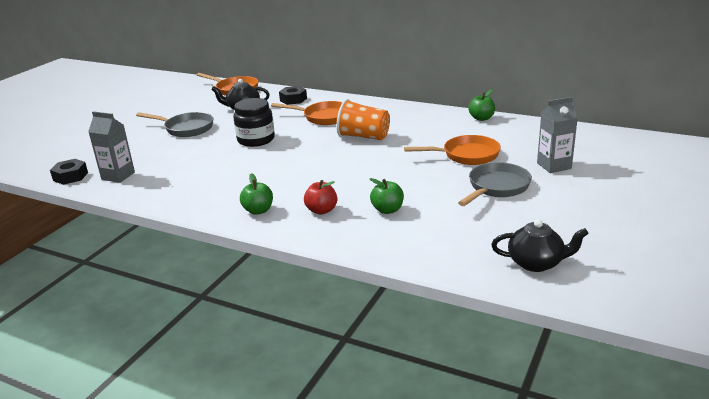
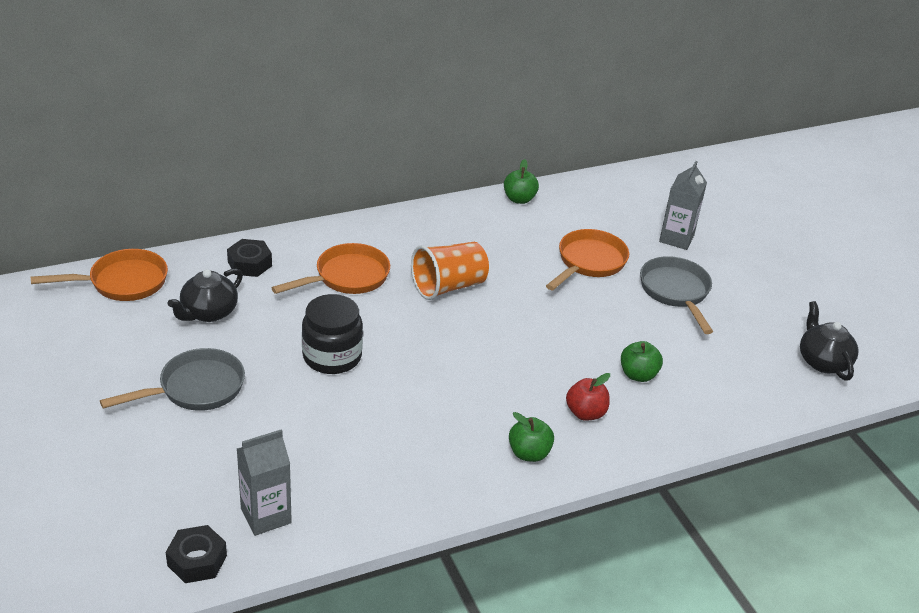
camera: 55 degrees left, 10 degrees up
black teapot [491,219,589,272] -> black teapot turned 60 degrees counterclockwise [800,301,859,380]

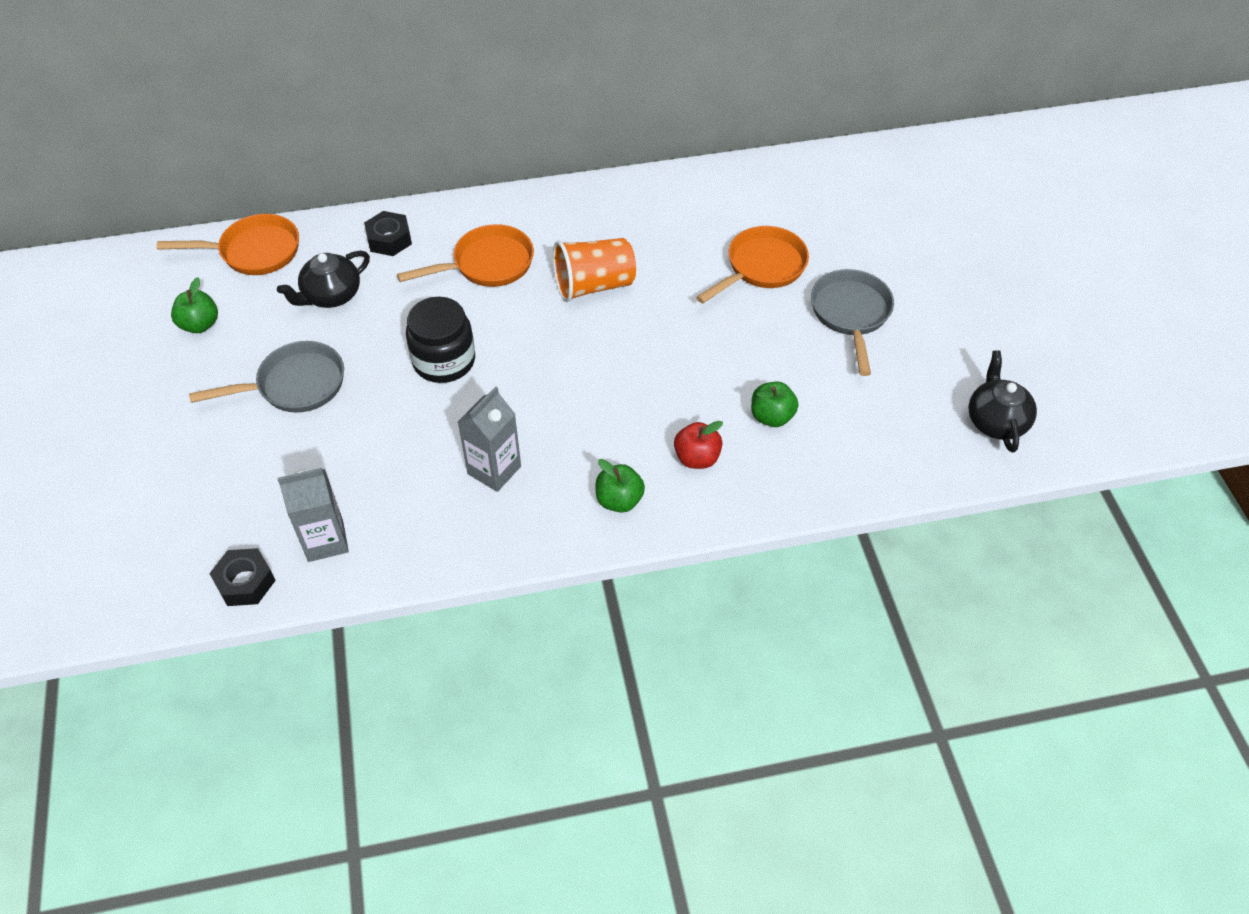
camera: 15 degrees right, 15 degrees up
green apple [504,159,539,204] -> green apple moved to [171,277,218,333]
grey carton [659,161,707,250] -> grey carton moved to [458,387,521,492]

